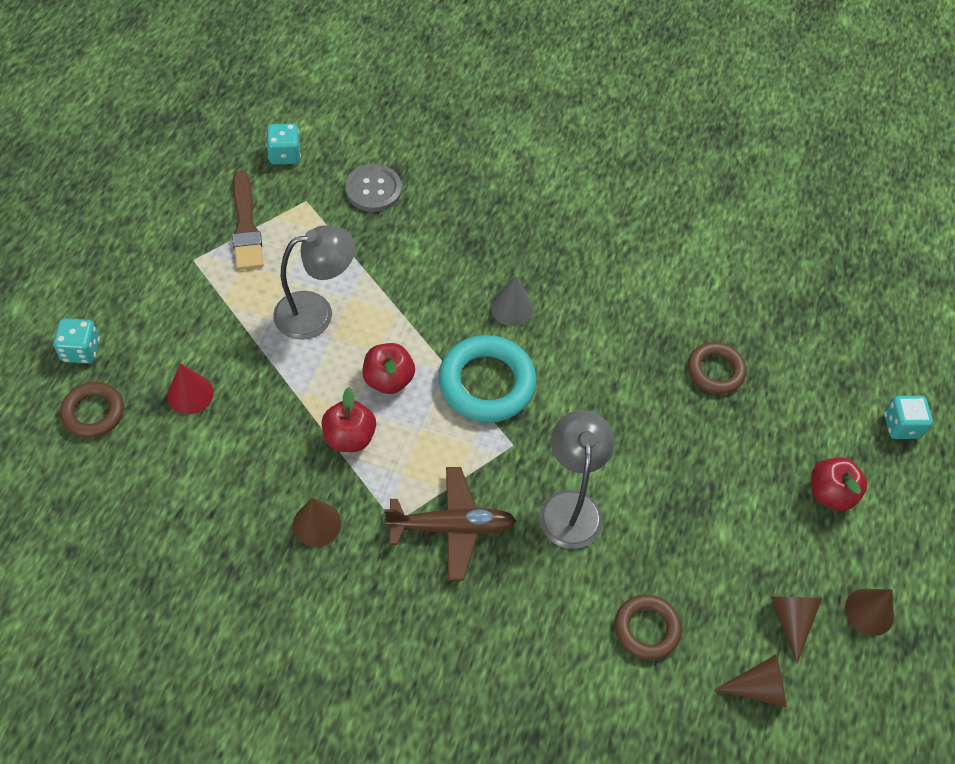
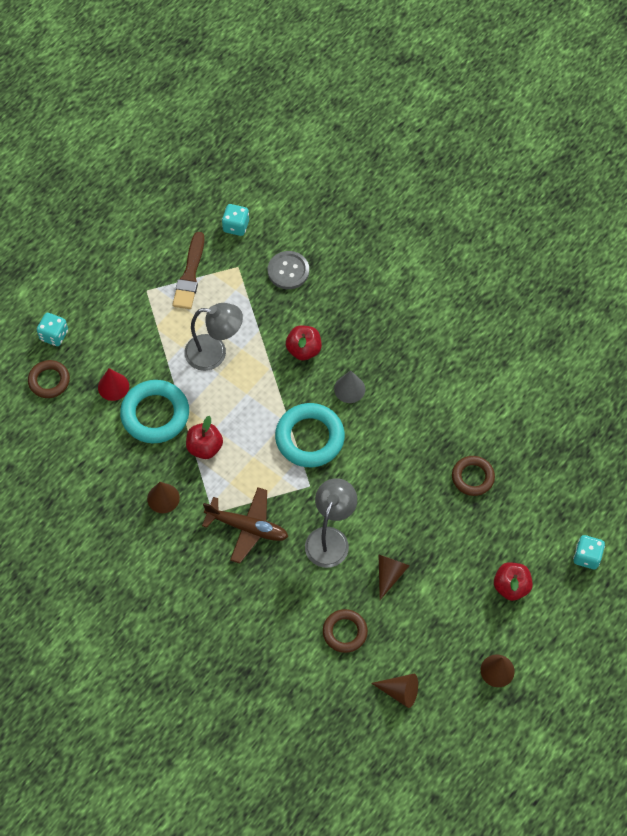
camera: 25 degrees right, 5 degrees up
red apple [362,343,415,394] -> red apple moved to [286,325,322,360]
brown cone [771,596,822,663] -> brown cone moved to [378,554,410,600]
none -> turquoise ring [120,380,189,443]

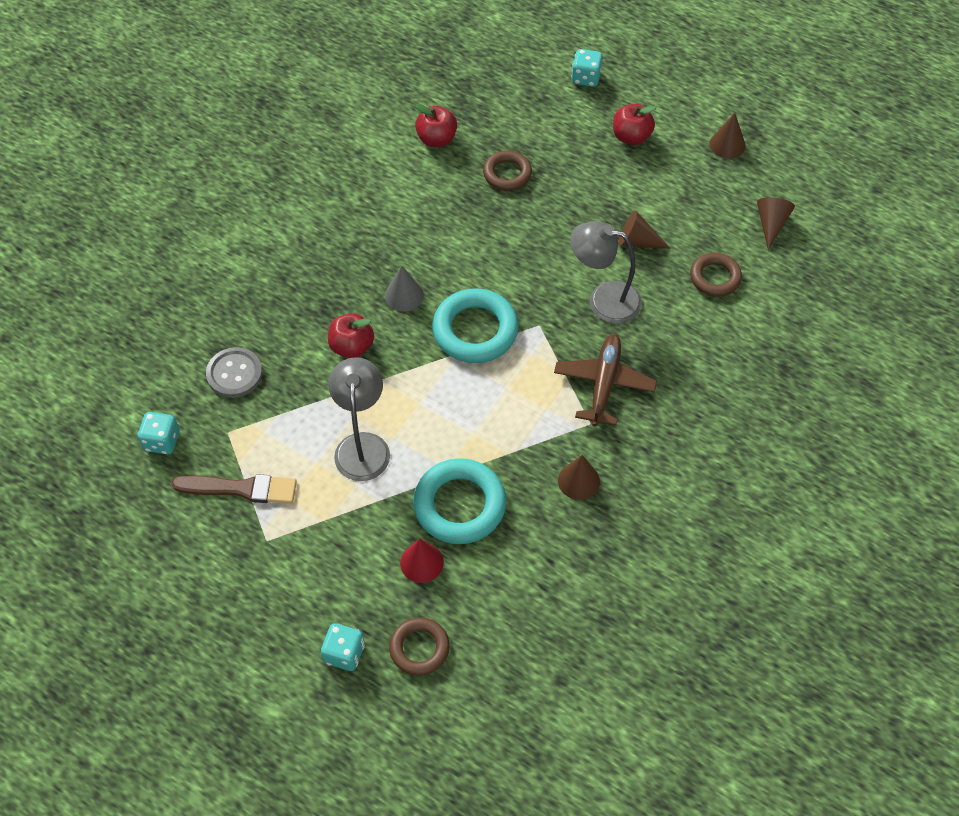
camera: 95 degrees left, 5 degrees down
red apple [186,416,223,459] -> red apple moved to [415,104,457,147]

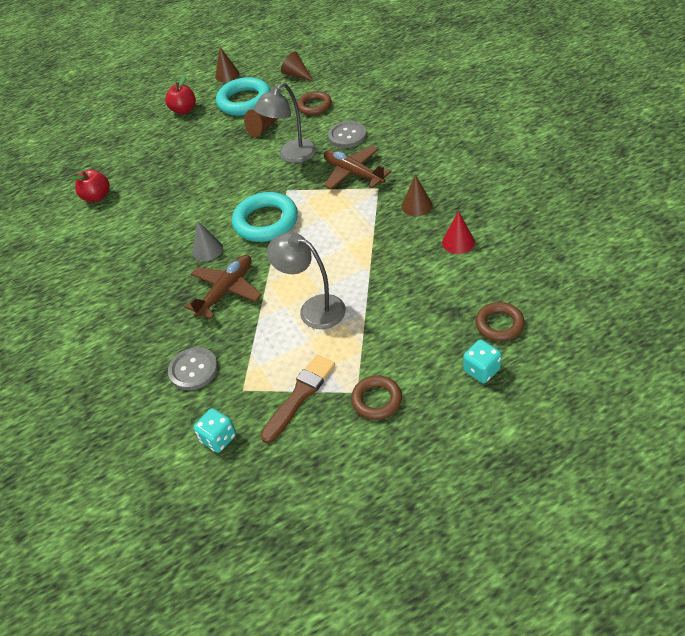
camera: 55 degrees left, 10 degrees down
red apple [328,313,374,358] -> brown plane [184,255,262,319]
red cone [400,539,444,583] -> red cone moved to [442,211,475,254]
turquoise ring [413,458,506,544] -> turquoise ring moved to [216,77,271,116]
brown ring [483,151,532,191] -> brown ring moved to [351,375,402,420]
turquoise dice [571,49,603,87] -> none
none -> grey button [328,121,367,148]

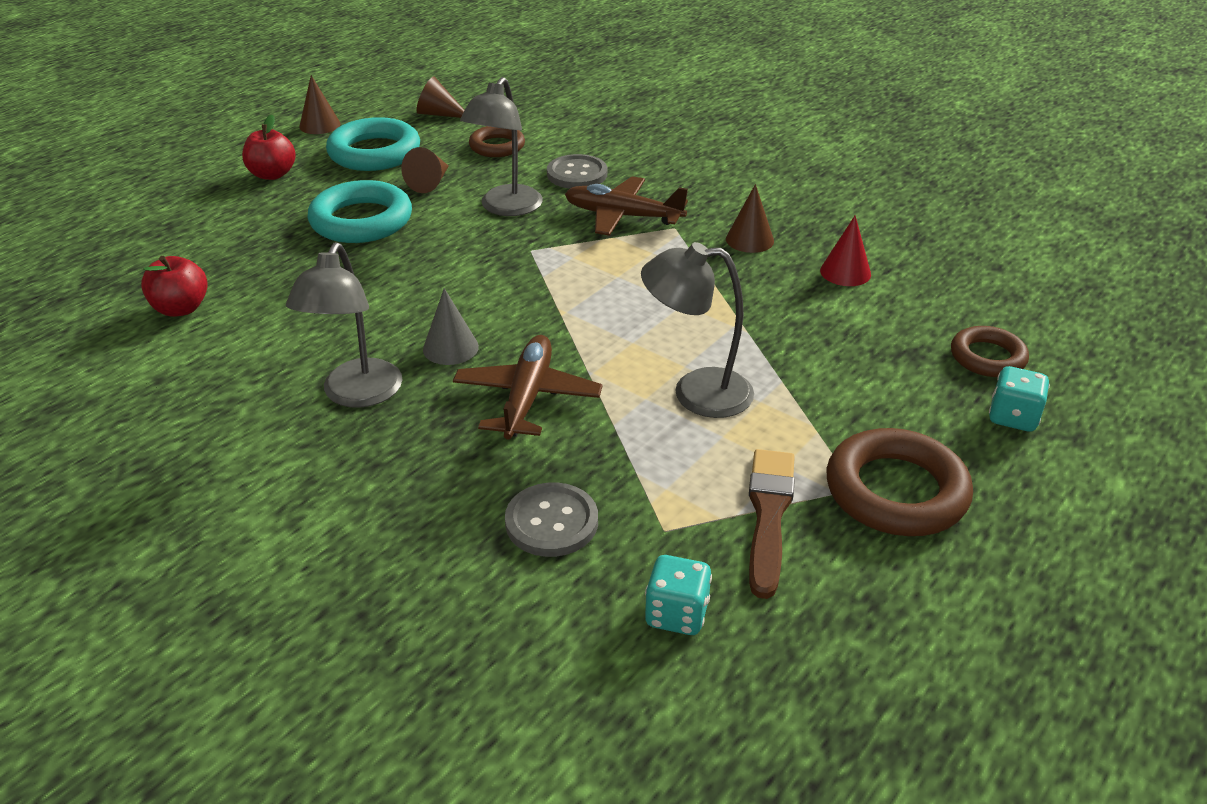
camera: 30 degrees left, 10 degrees down
turquoise ring [232,192,298,242] -> turquoise ring moved to [307,180,412,243]
brown ring [351,375,402,420] -> brown ring [827,428,973,536], size x1.63
none -> grey lamp [286,242,402,408]

